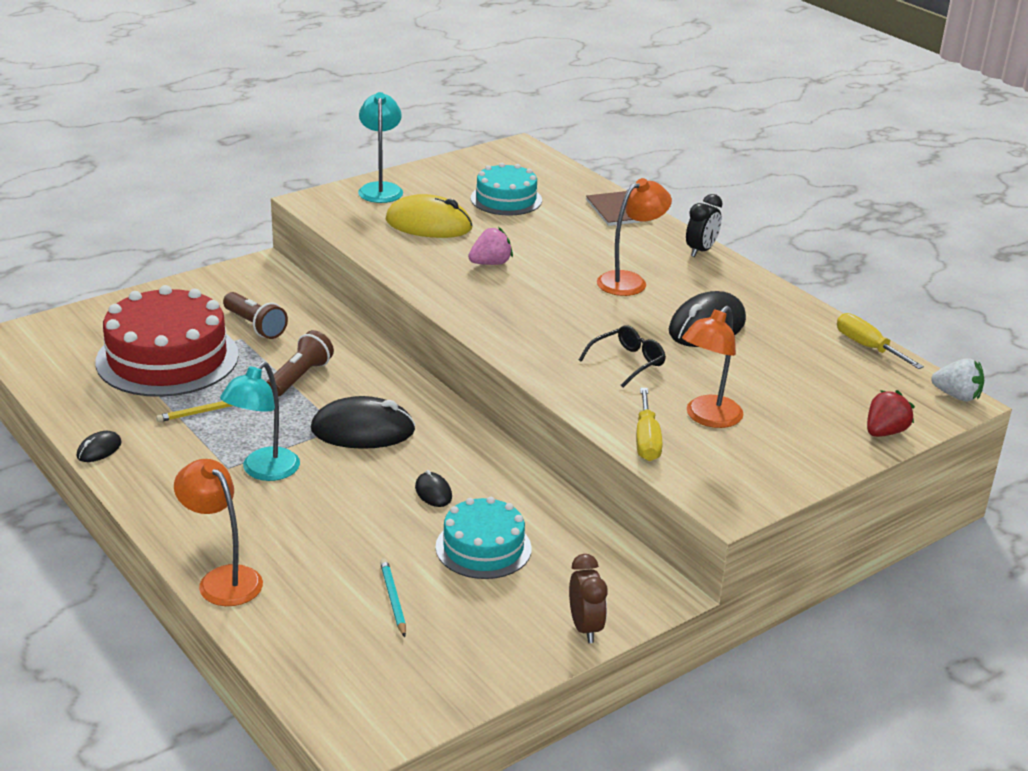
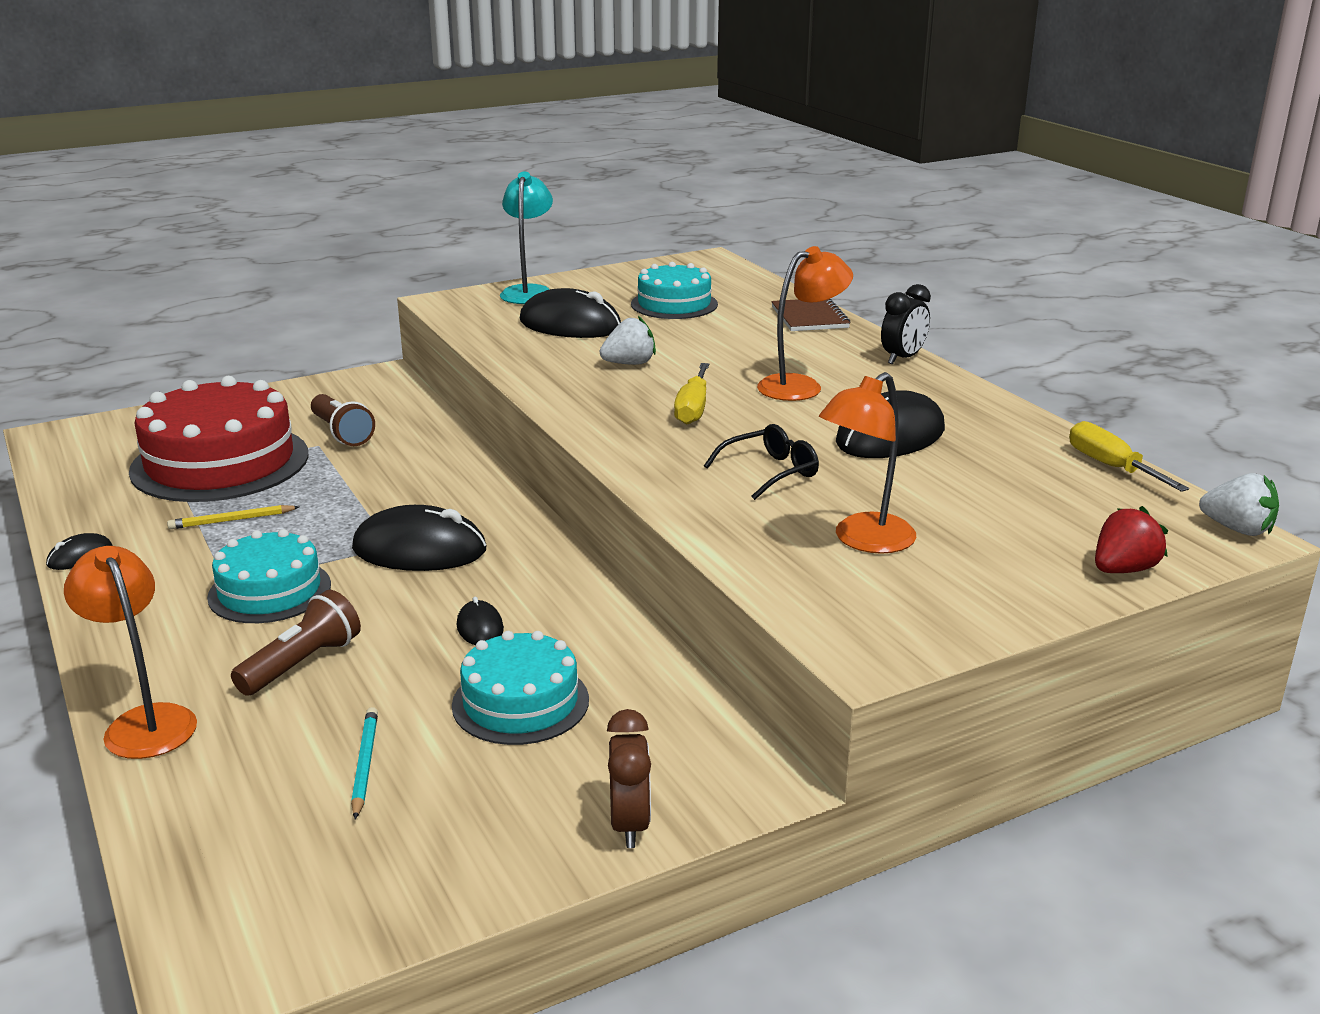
camera: 10 degrees right, 5 degrees down
turquoise lamp [220,362,300,481] -> turquoise cake [207,529,331,623]
brown flashlight [267,330,334,396] -> brown flashlight moved to [231,590,361,696]
yellow mouse [386,194,473,238] -> black mouse [520,288,621,338]
pink strawberry [468,227,513,265] -> white strawberry [600,316,656,365]
yellow screwdriver [636,388,663,461] -> yellow screwdriver moved to [674,363,709,424]

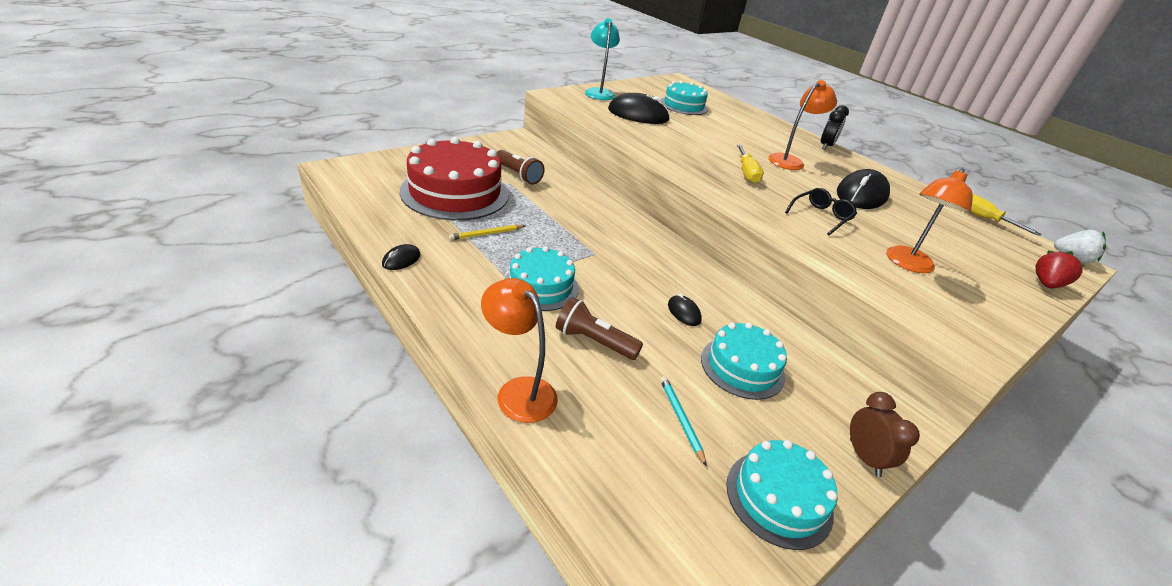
camera: 15 degrees left, 10 degrees up
brown flashlight [231,590,361,696] -> brown flashlight turned 90 degrees counterclockwise [556,297,643,360]
black mouse [352,505,486,571] -> none
white strawberry [600,316,656,365] -> none
brown notebook [771,298,850,331] -> none
none -> turquoise cake [726,440,838,550]

